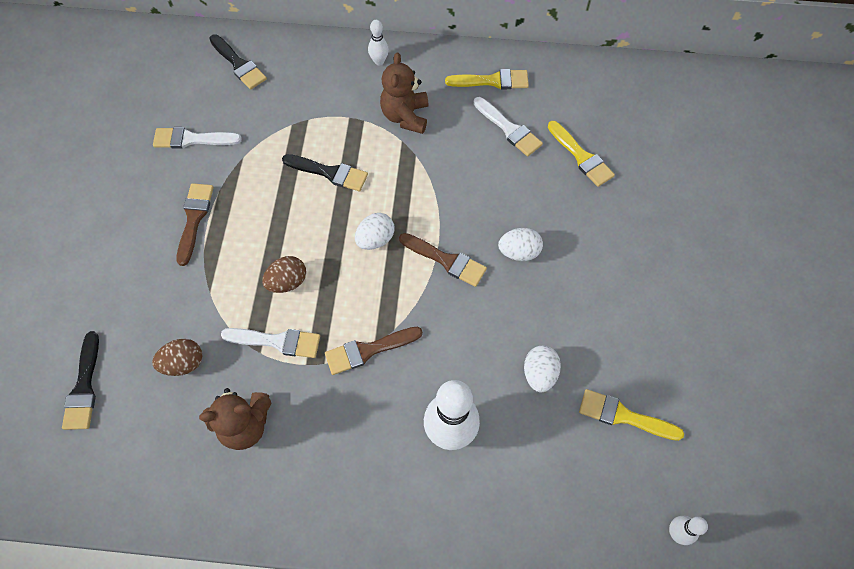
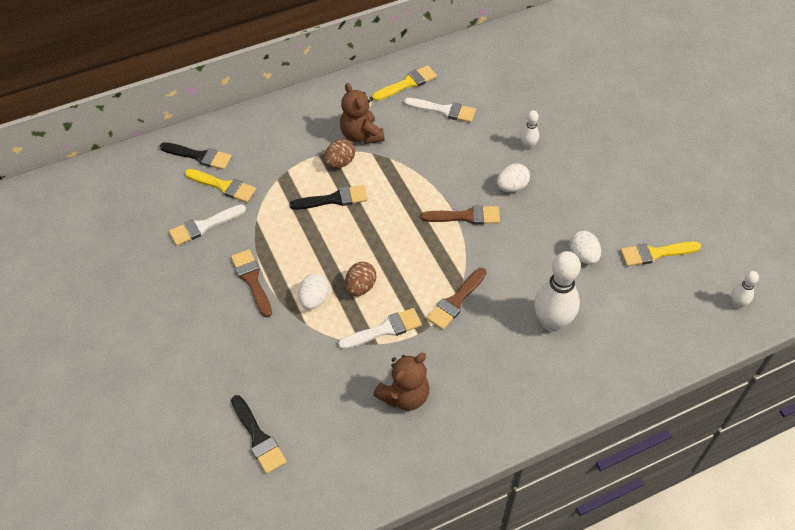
camera: 30 degrees left, 10 degrees down
brown egg [152,339,203,376] -> brown egg moved to [324,139,355,168]
white egg [355,213,395,250] -> white egg moved to [298,274,329,310]
white bowling pin [368,20,389,65] -> white bowling pin moved to [520,110,539,150]
yellow brush [548,121,615,187] -> yellow brush moved to [185,169,256,203]

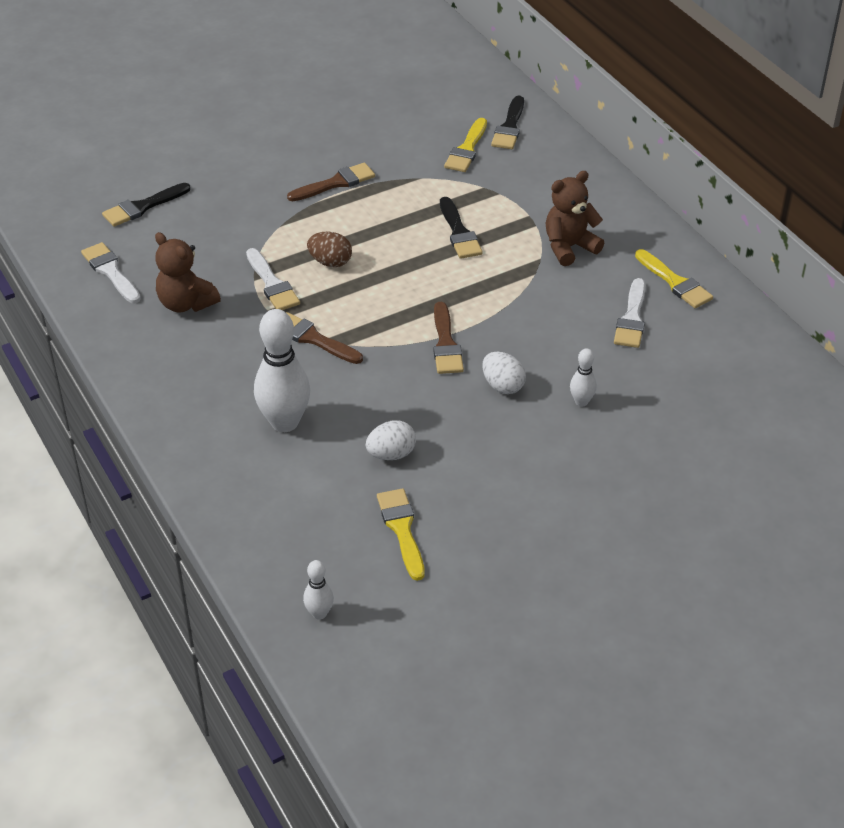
camera: 85 degrees right, 10 degrees down
white brush [169,204,246,246] -> white brush moved to [81,242,141,303]
white egg [298,274,329,310] -> none
brown egg [324,139,355,168] -> none

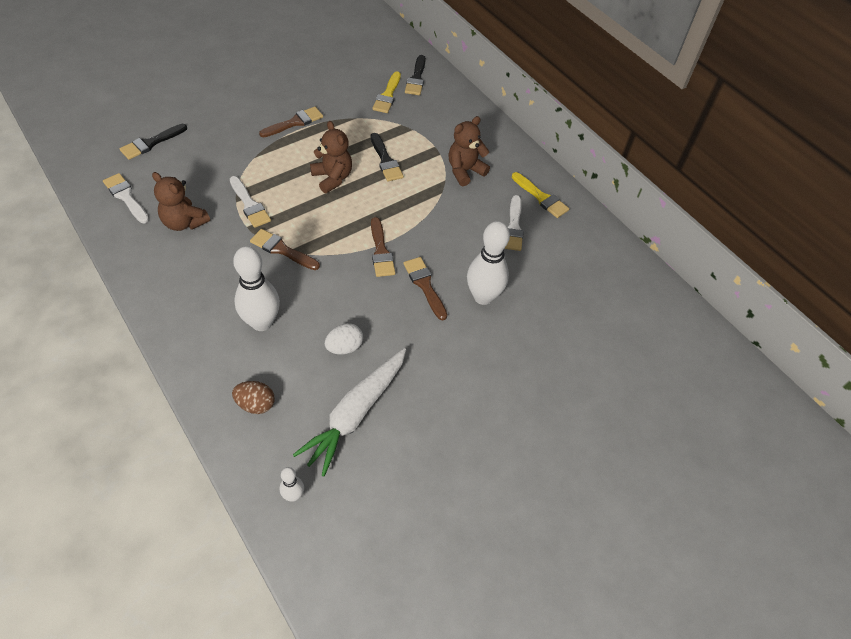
camera: 10 degrees left, 10 degrees up
brown egg [307,231,352,267] -> brown egg moved to [232,381,275,414]
yellow brush [377,488,425,581] -> white carrot [293,348,406,476]
white egg [482,351,526,394] -> brown brush [403,257,447,321]
white bowling pin [570,348,597,406] -> white bowling pin [467,221,510,305], size x2.06
none -> brown teddy bear [310,121,352,193]

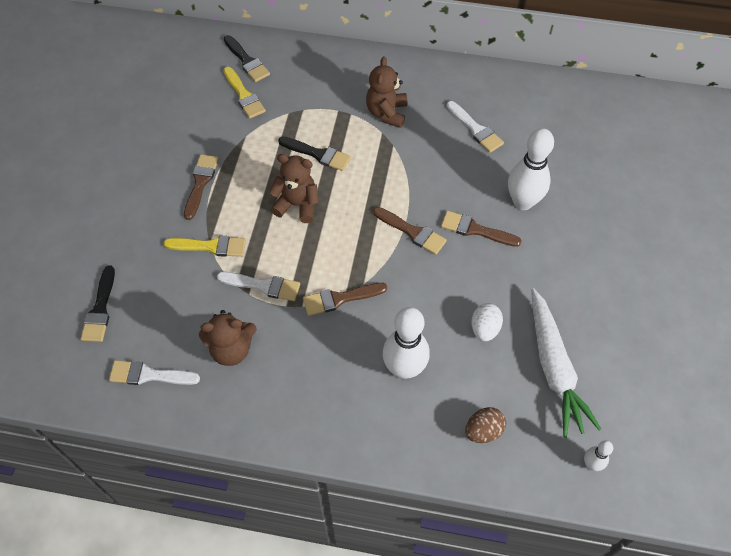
camera: 40 degrees left, 5 degrees up
yellow brush [512,172,569,218] -> yellow brush moved to [164,235,246,257]

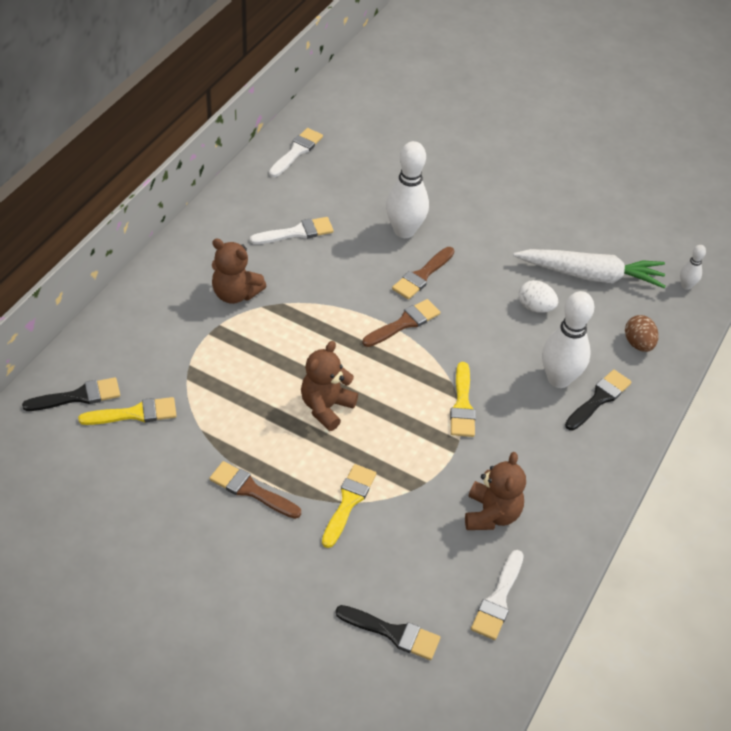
camera: 75 degrees left, 10 degrees down
white brush [217,272,300,301] -> white brush moved to [269,128,323,177]
black brush [278,136,351,171] -> black brush moved to [565,369,632,430]
brown brush [303,283,387,316] -> yellow brush [450,362,476,437]

